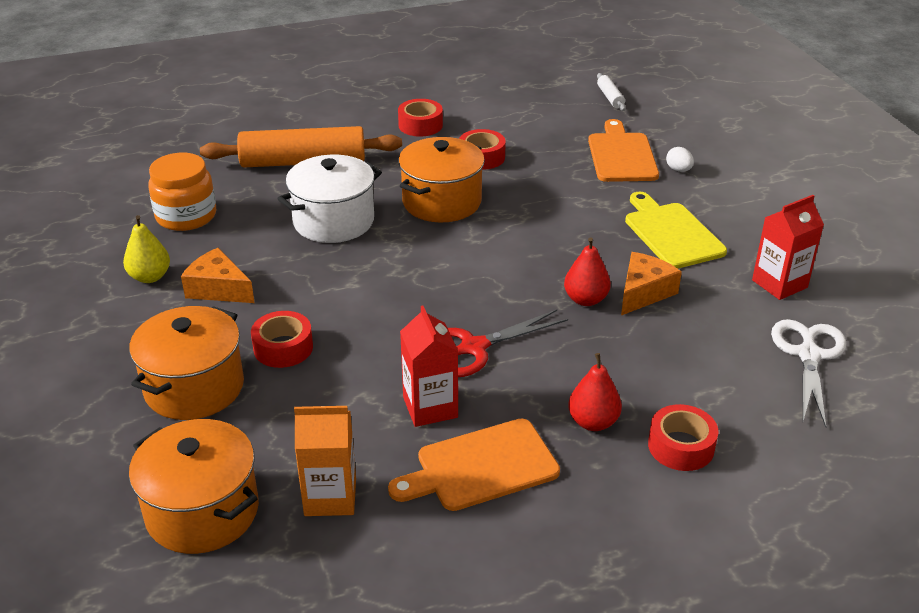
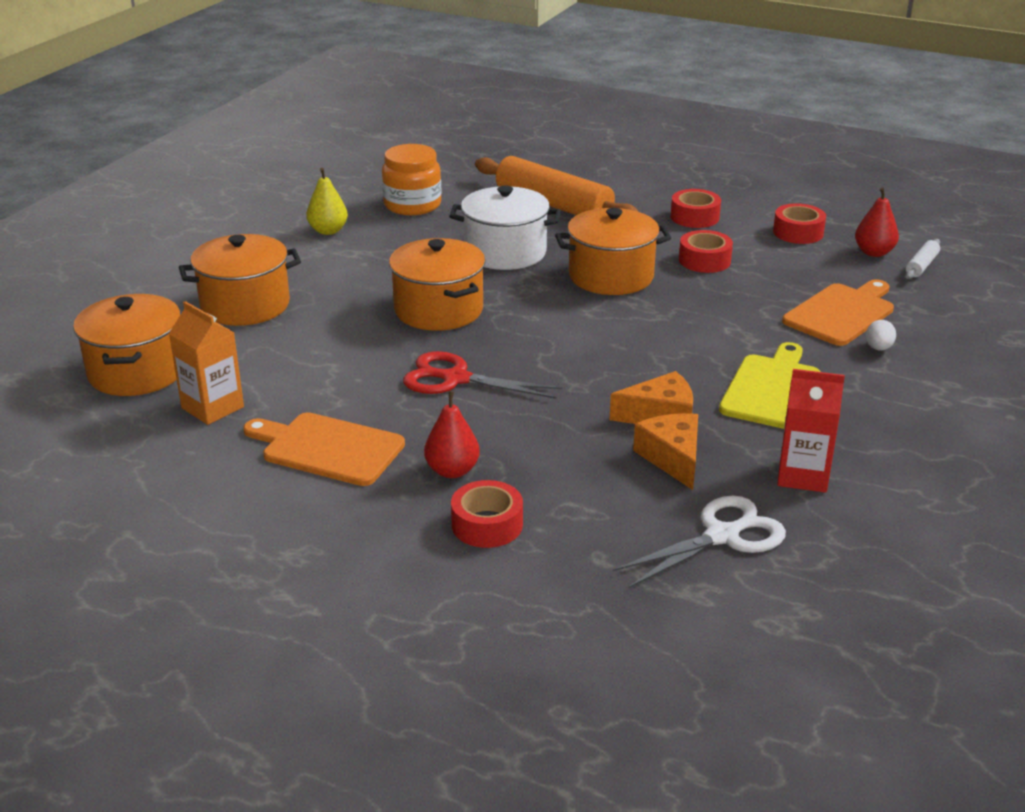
camera: 45 degrees right, 5 degrees down
orange cheese [181,248,255,303] -> orange cheese moved to [633,413,698,490]
red tape [251,311,313,368] -> red tape moved to [773,203,826,244]
red carton [400,305,458,427] -> none
red pear [564,237,611,306] -> red pear moved to [855,187,899,257]
none -> orange pot [389,238,485,331]

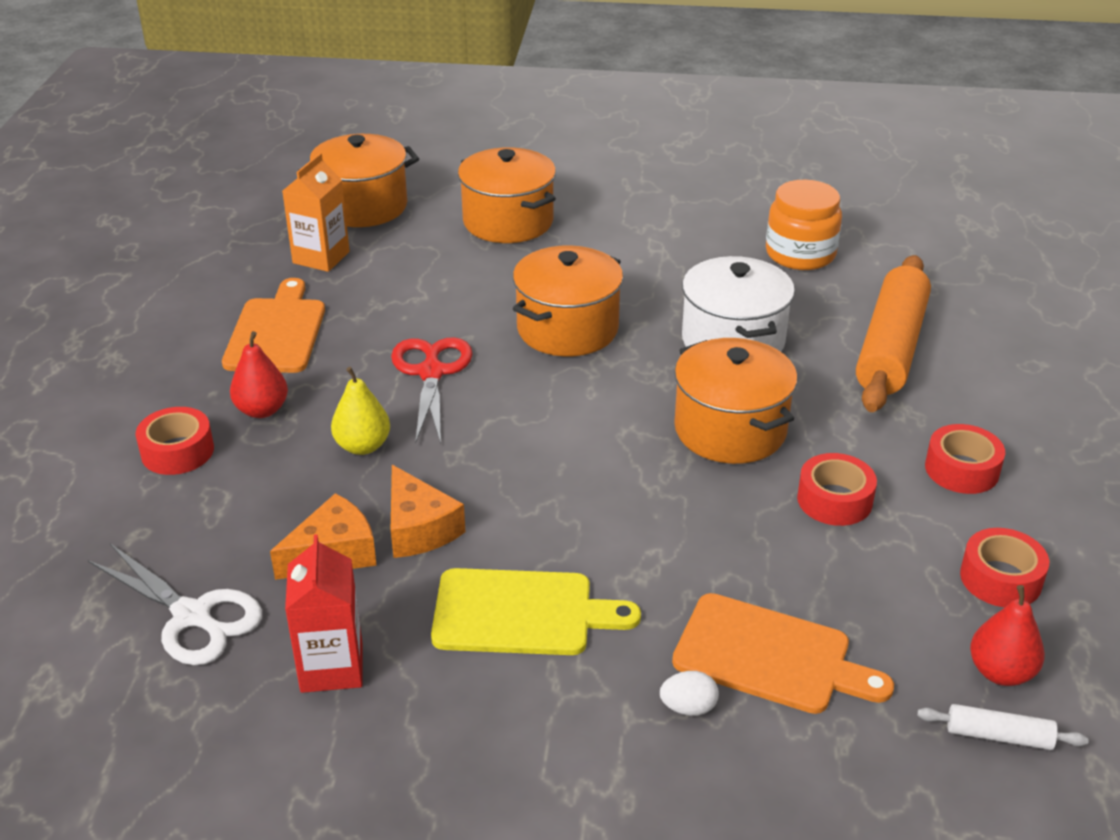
camera: 70 degrees right, 5 degrees up
yellow pear [306,168,348,235] -> yellow pear moved to [331,367,390,455]

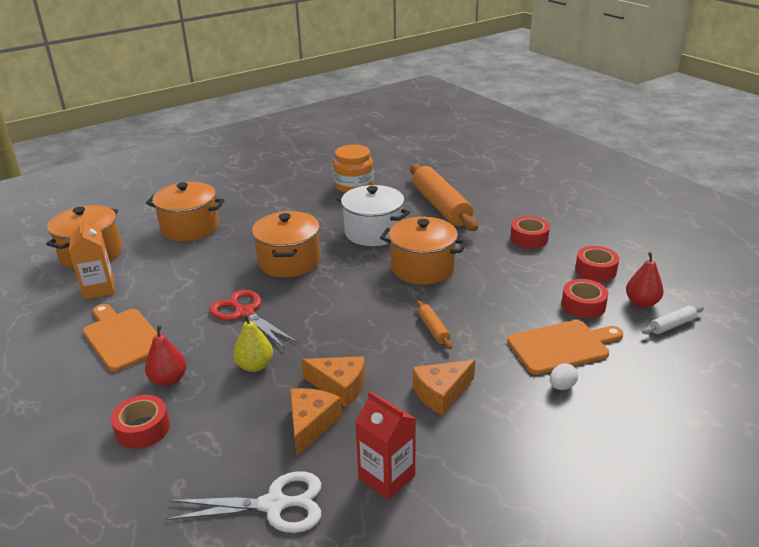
camera: 40 degrees left, 5 degrees down
yellow cutting board [431,568,641,655] -> orange cheese [413,360,475,416]
red tape [797,453,877,526] -> red tape moved to [561,279,608,319]
none -> orange rolling pin [416,300,452,349]

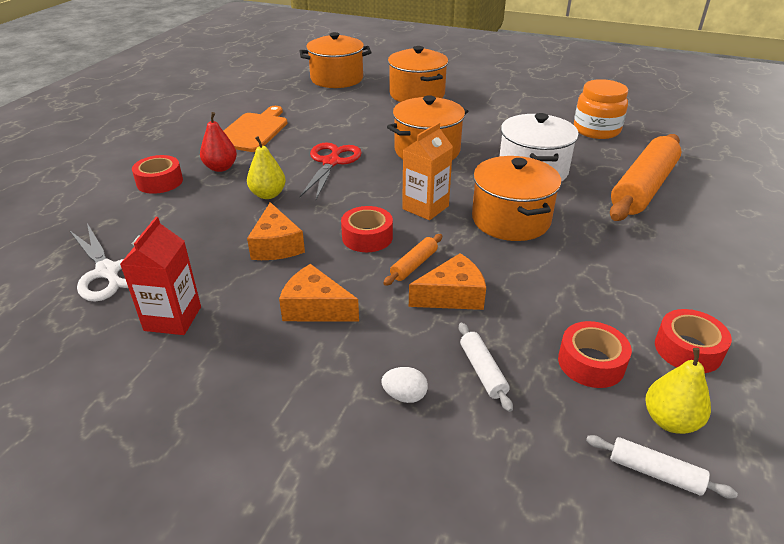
camera: 55 degrees right, 5 degrees up
orange carton [69,219,114,299] -> orange carton moved to [402,122,453,220]
orange cheese [290,388,342,456] -> orange cheese moved to [409,253,486,310]
orange cutting board [507,320,623,375] -> white rolling pin [459,323,513,412]
red tape [510,216,550,248] -> red tape moved to [341,206,393,252]
red pear [626,252,664,308] -> yellow pear [645,348,711,434]

